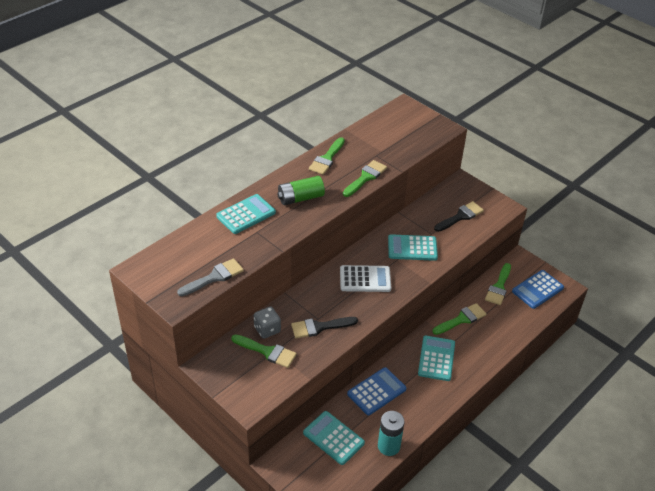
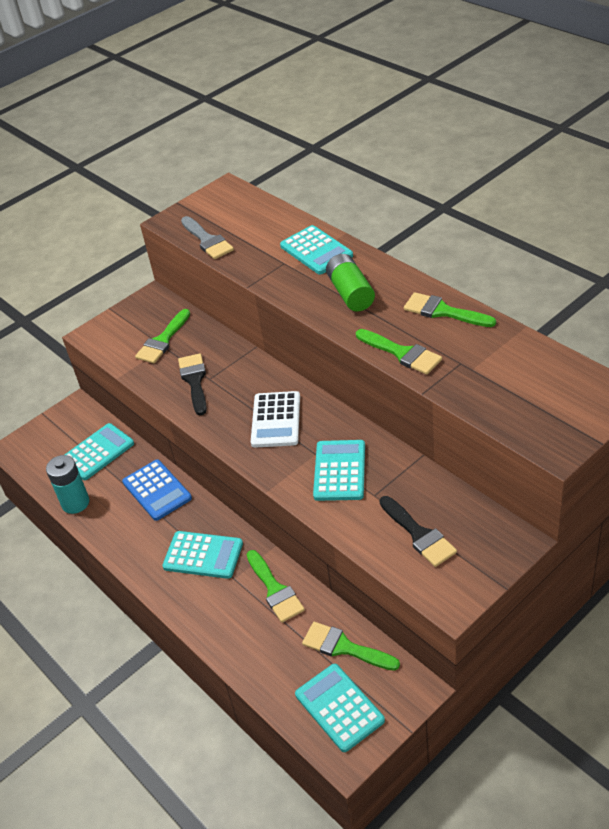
camera: 100 degrees right, 0 degrees up
grey dice [254,307,281,339] -> none
blue calculator [512,270,564,309] -> turquoise calculator [295,664,385,752]

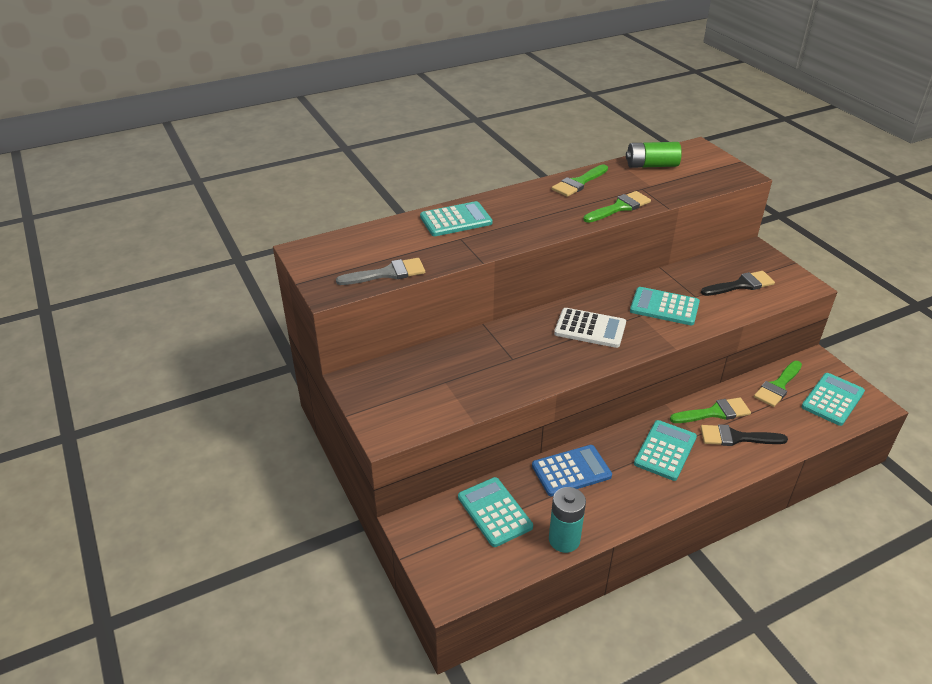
camera: 80 degrees left, 5 degrees down
green brush [135,309,190,364] -> none
black brush [178,354,207,415] -> black brush moved to [701,424,788,446]
turquoise calculator [295,664,385,752] -> turquoise calculator turned 150 degrees clockwise [801,373,865,426]
green battery [326,254,375,312] -> green battery moved to [626,142,682,168]

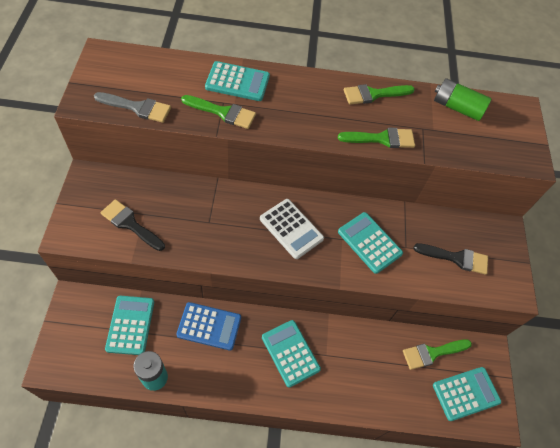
camera: 25 degrees right, 20 degrees up
turquoise calculator [634,420,697,481] -> turquoise calculator turned 90 degrees counterclockwise [262,320,321,388]
green brush [670,398,751,423] -> green brush moved to [181,95,256,129]
black brush [701,424,788,446] -> black brush moved to [100,199,165,251]

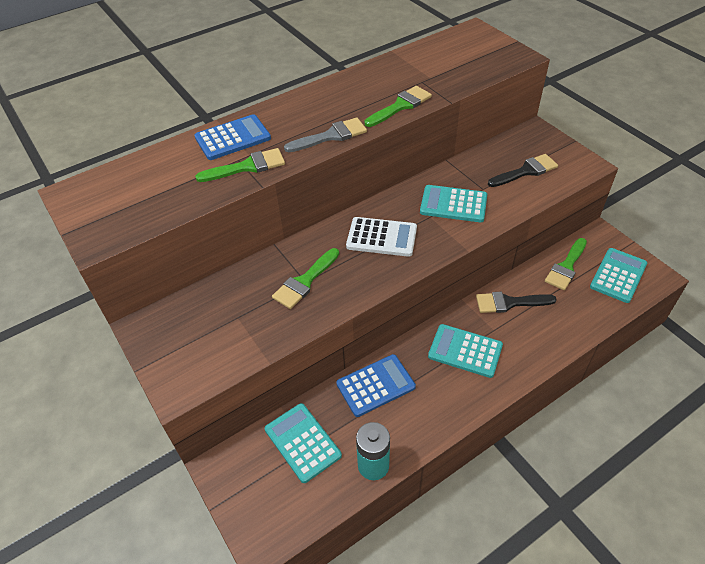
camera: 30 degrees left, 10 degrees down
grey brush [94,92,171,123] -> grey brush moved to [284,118,367,152]
black brush [100,199,165,251] -> black brush moved to [476,292,557,313]
turquoise calculator [205,61,270,101] -> blue calculator [195,114,271,160]
green brush [344,84,415,104] -> green brush moved to [272,248,339,309]
green battery [434,78,492,121] -> none

